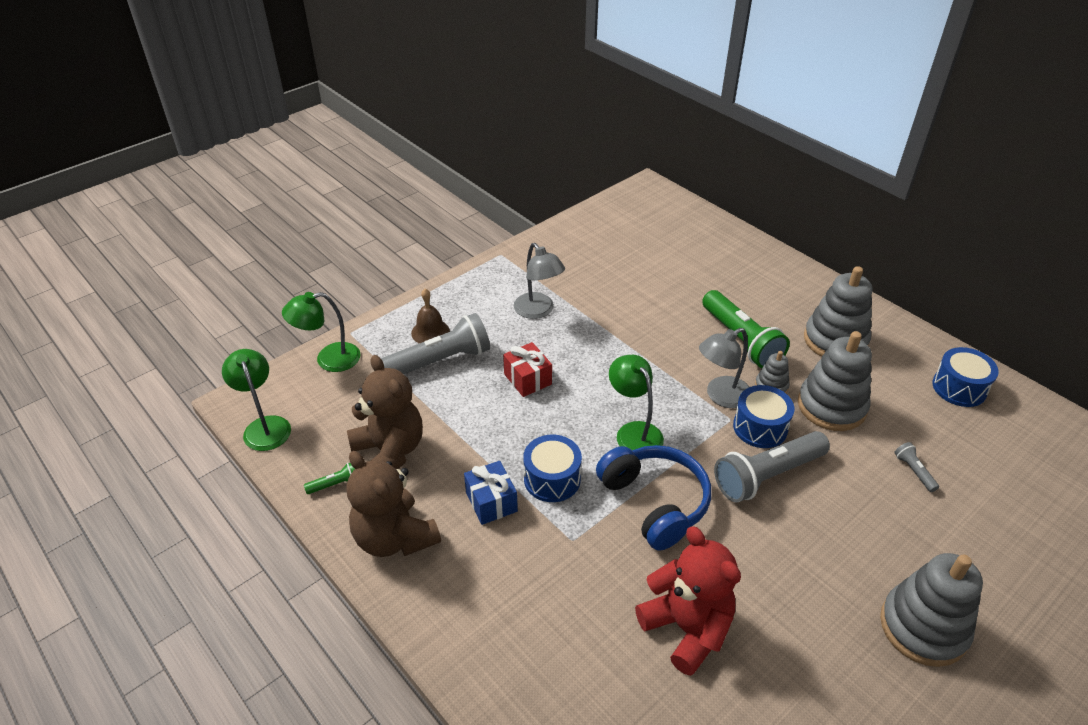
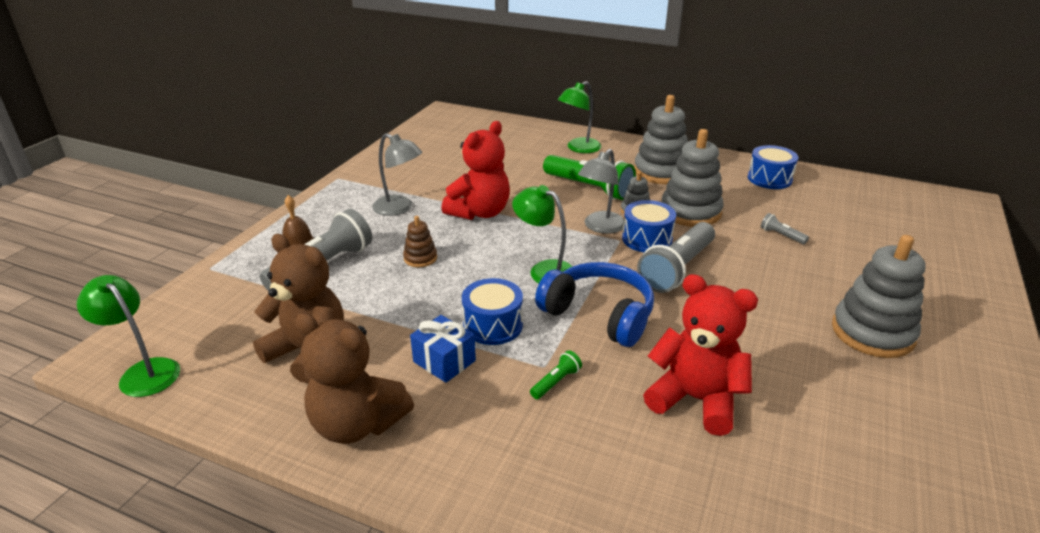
camera: 25 degrees left, 10 degrees down
green lamp [282,292,360,372] -> green lamp moved to [558,81,602,153]
green flashlight [304,463,355,494] -> green flashlight moved to [530,350,582,399]
red gift [503,342,552,397] -> brown stacking toy [403,216,437,267]
none -> red teddy bear [441,121,510,220]

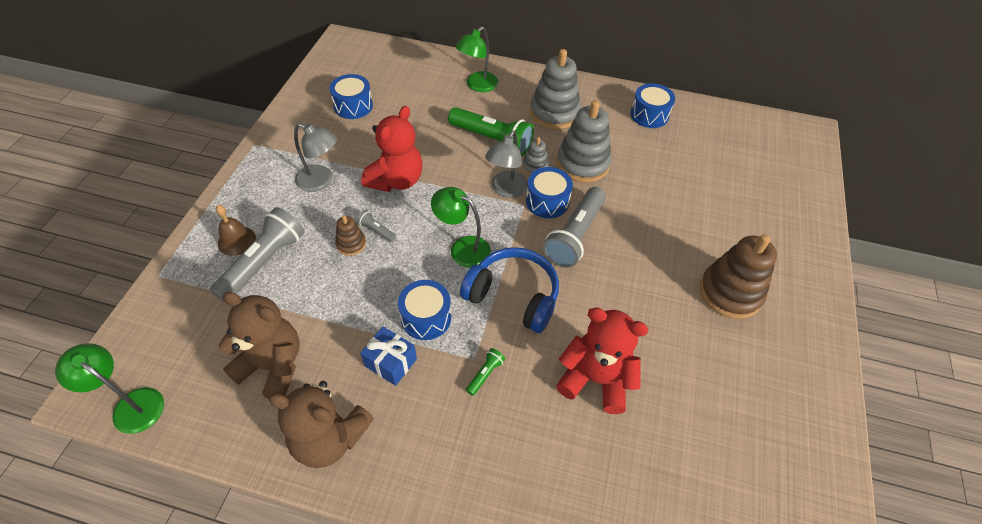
camera: 10 degrees left, 20 degrees up
grey flashlight [761,213,809,245] -> grey flashlight moved to [357,210,396,242]
grey stacking toy [832,235,926,358] -> brown stacking toy [700,234,777,319]
none -> blue drum [329,74,373,119]

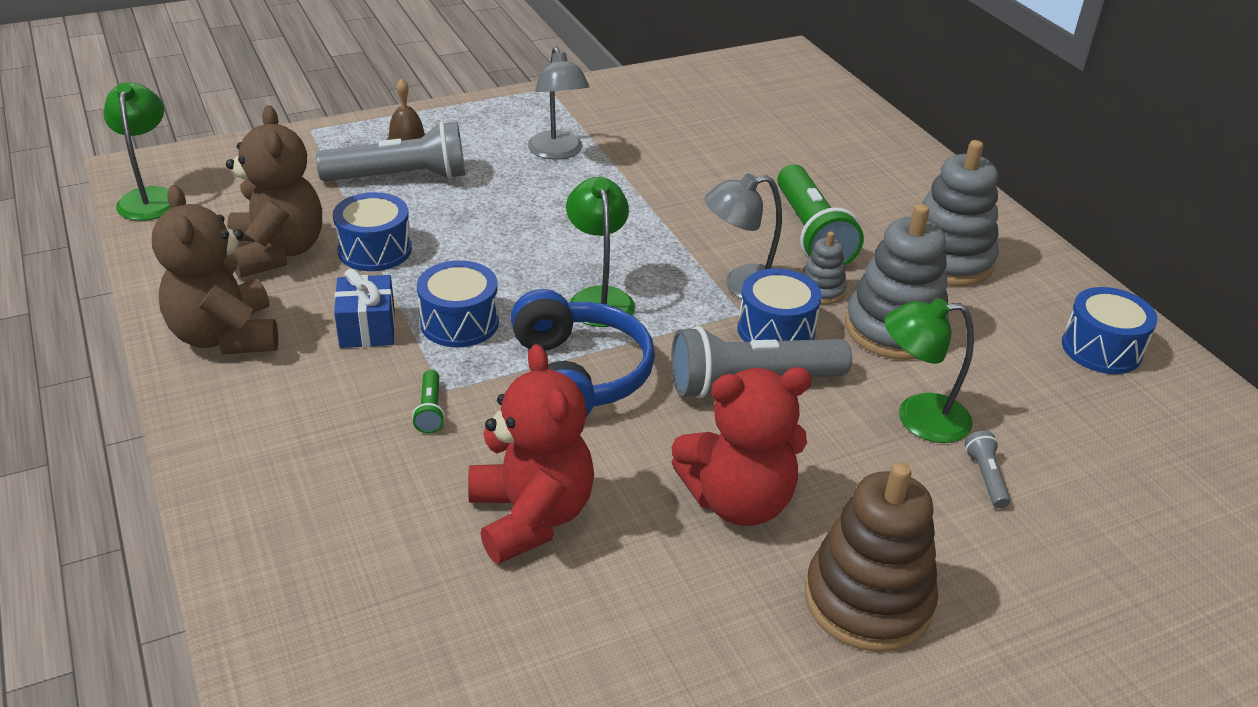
camera: 50 degrees right, 15 degrees down
blue drum [329,74,373,119] -> blue drum moved to [333,192,412,271]
brown stacking toy [335,215,366,256] -> none
grey flashlight [357,210,396,242] -> grey flashlight moved to [965,431,1011,509]
red teddy bear [361,106,423,192] -> red teddy bear moved to [671,367,812,526]
green lamp [456,27,498,92] -> green lamp moved to [884,298,974,443]
green flashlight [466,348,505,396] -> green flashlight turned 90 degrees clockwise [412,370,445,434]

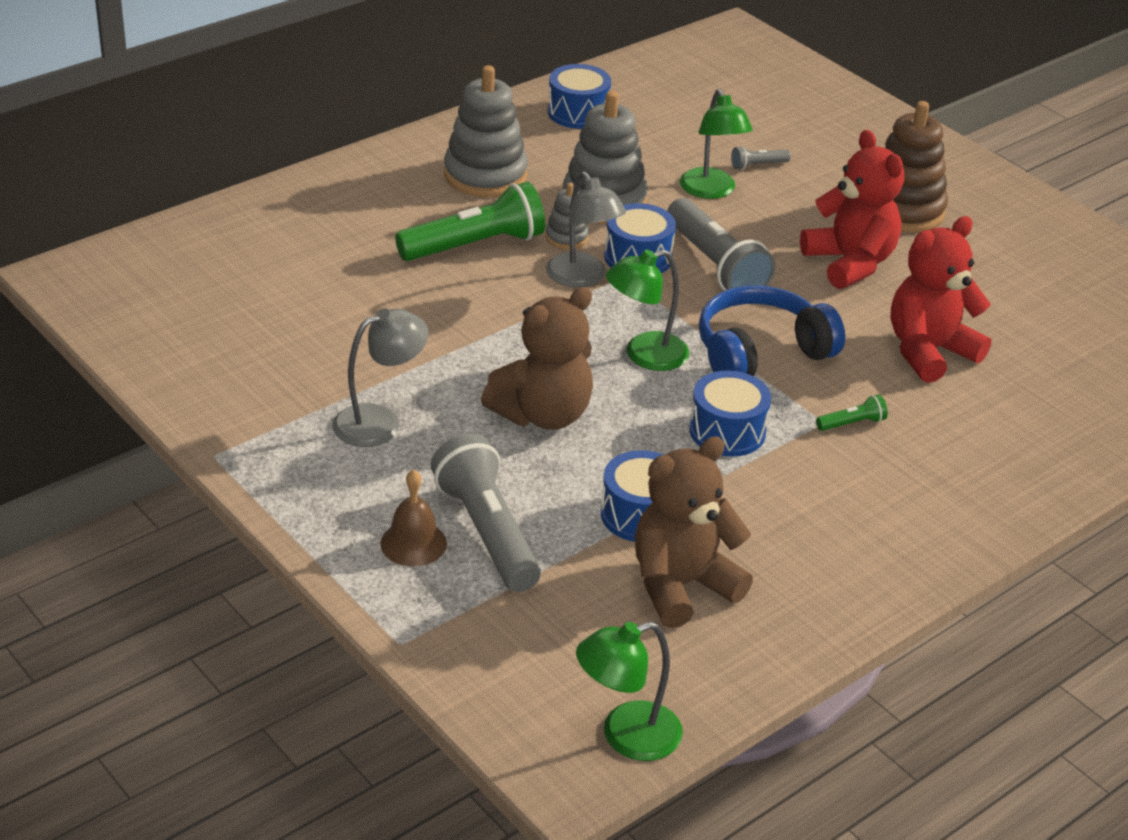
camera: 105 degrees left, 0 degrees up
brown teddy bear [151,185,278,355] -> brown teddy bear moved to [481,287,593,430]
blue gift [334,269,395,348] -> none

